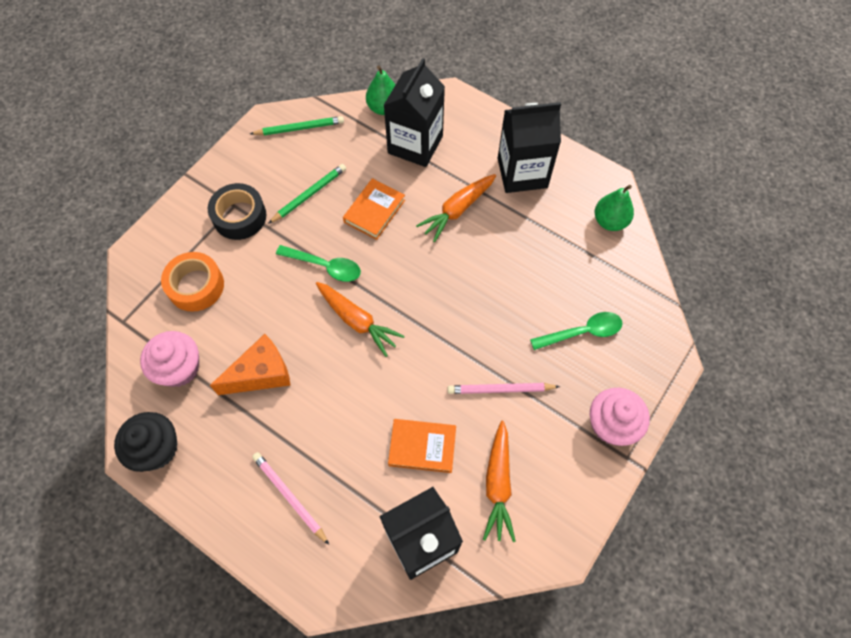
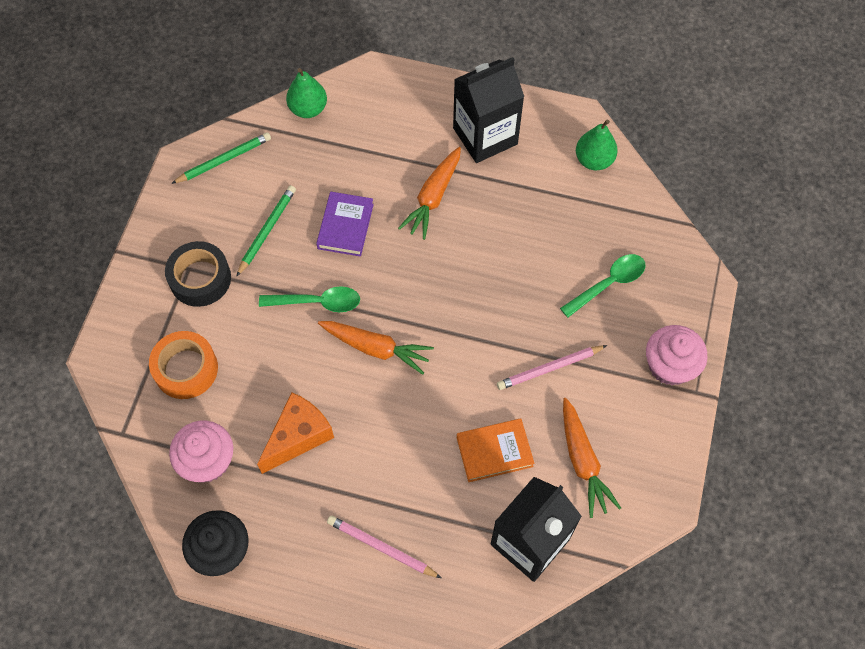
camera: 20 degrees left, 0 degrees up
orange book [343,178,405,240] -> purple book [316,192,374,257]
black carton [384,58,445,167] -> none

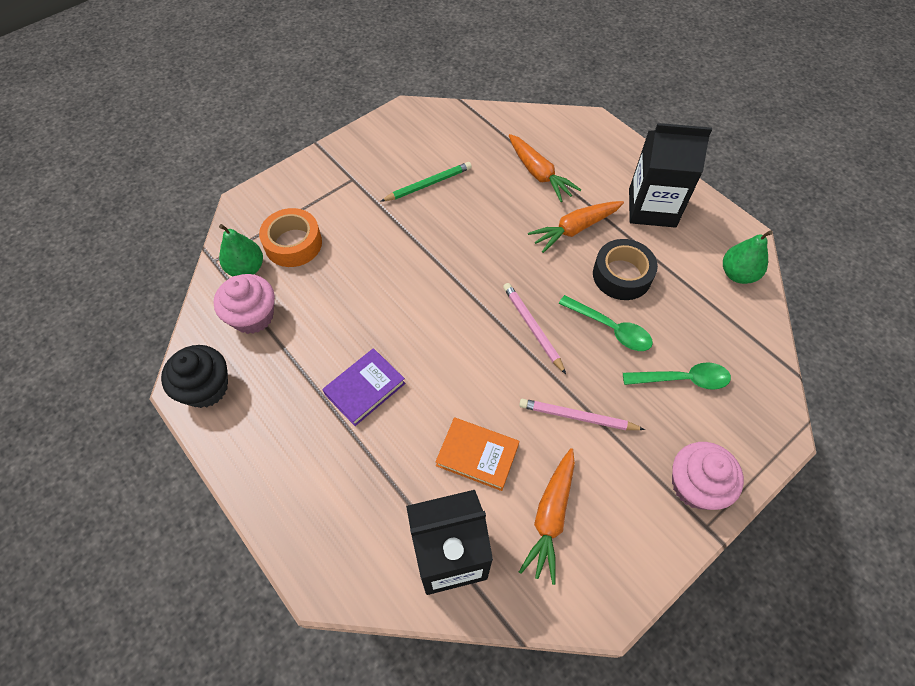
camera: 35 degrees right, 5 degrees down
black tape [165,241,231,307] -> black tape moved to [593,239,658,300]
green pencil [171,132,271,184] -> none
orange cheese [257,392,334,474] -> none
green spoon [259,286,360,312] -> green spoon moved to [559,295,653,351]
green pear [286,68,327,118] -> green pear moved to [219,224,263,276]
purple book [316,192,374,257] -> purple book moved to [322,348,405,426]
orange carrot [318,321,434,375] -> orange carrot moved to [509,134,581,202]
pink pencil [327,515,441,578] -> pink pencil moved to [503,283,566,374]

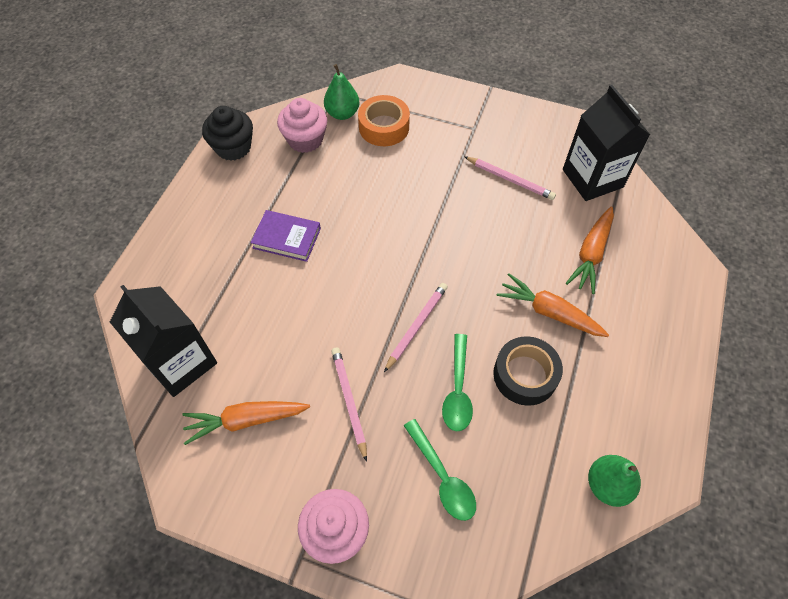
camera: 60 degrees right, 0 degrees up
green pencil [380,162,472,202] -> pink pencil [464,156,556,200]
orange book [436,418,519,491] -> none
black carton [629,123,712,228] -> black carton moved to [563,85,650,201]

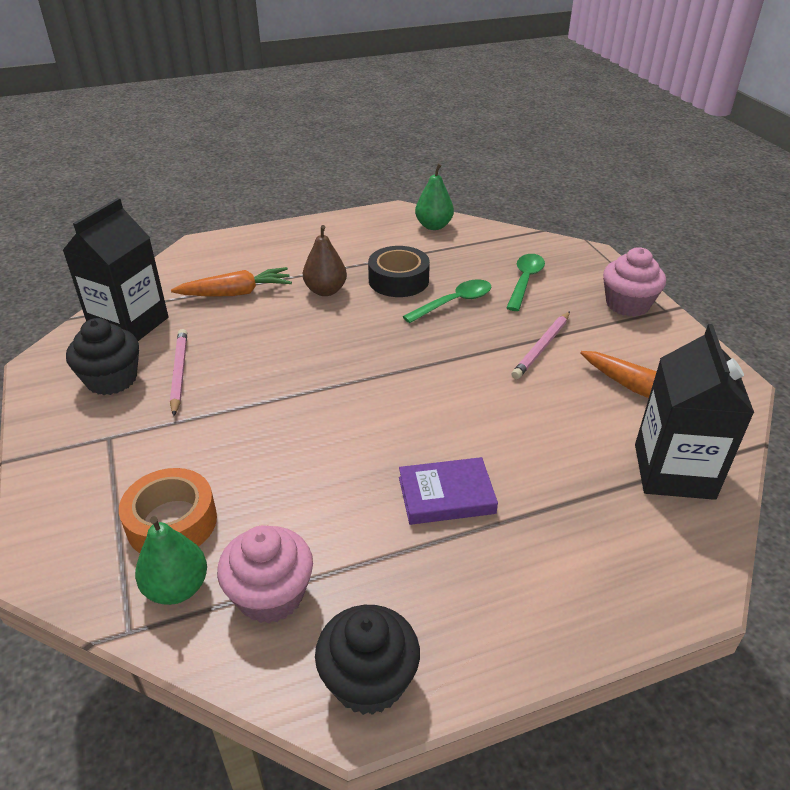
camera: 130 degrees left, 20 degrees down
purple book [251,210,321,262] -> purple book turned 75 degrees counterclockwise [399,457,498,525]
pink pencil [384,283,448,372] -> none
orange carrot [497,273,609,337] -> brown pear [303,225,347,296]
none -> black cupcake [66,318,139,395]

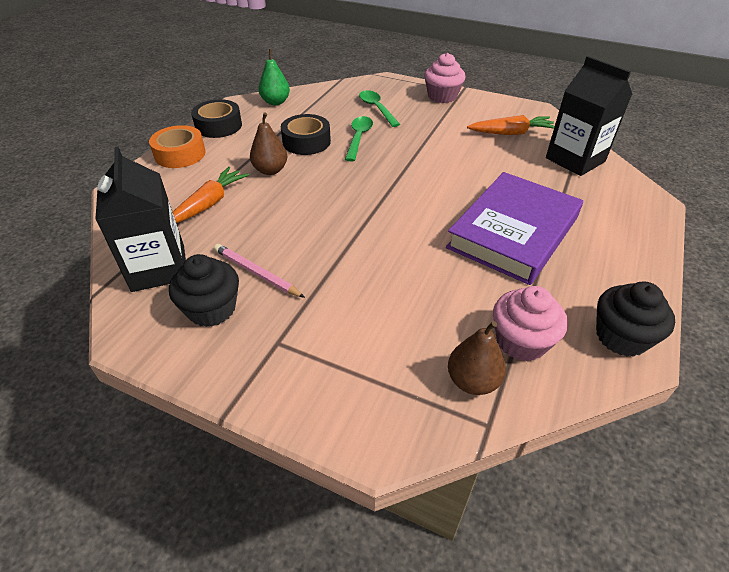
camera: 45 degrees left, 5 degrees up
orange tape [119,468,217,553] -> orange tape moved to [149,125,206,168]
green pear [135,516,207,605] -> brown pear [448,321,506,395]
purple book [399,457,498,525] -> purple book [446,172,583,285], size x2.00
pink pencil [512,311,570,379] -> none
none -> black tape [191,99,242,138]

